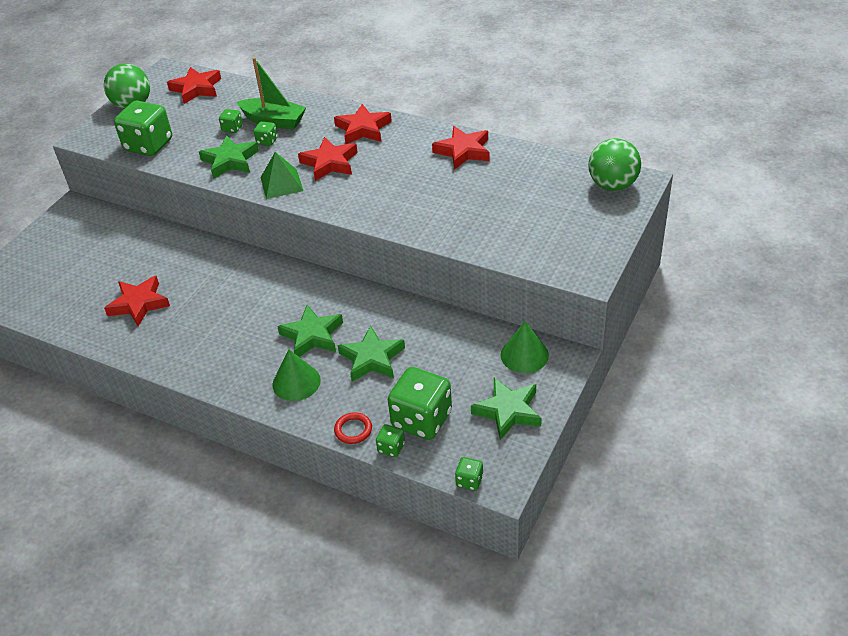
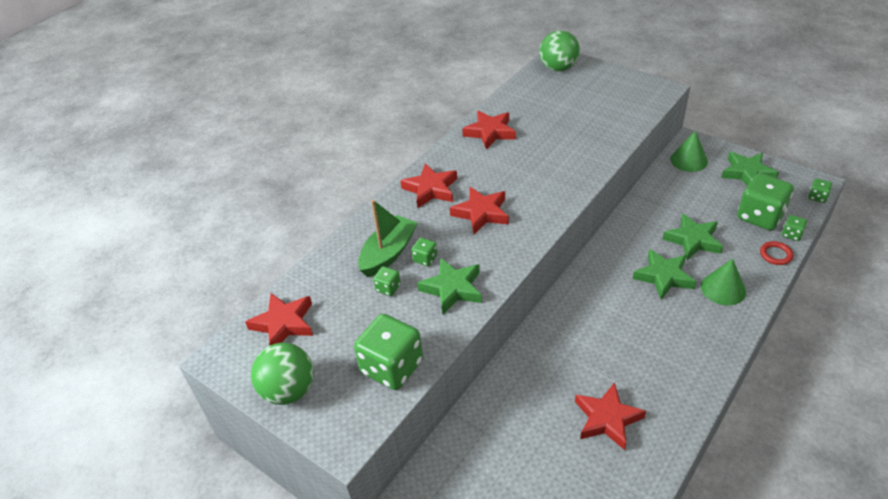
camera: 80 degrees left, 0 degrees up
green pyramid [261,152,303,199] -> none

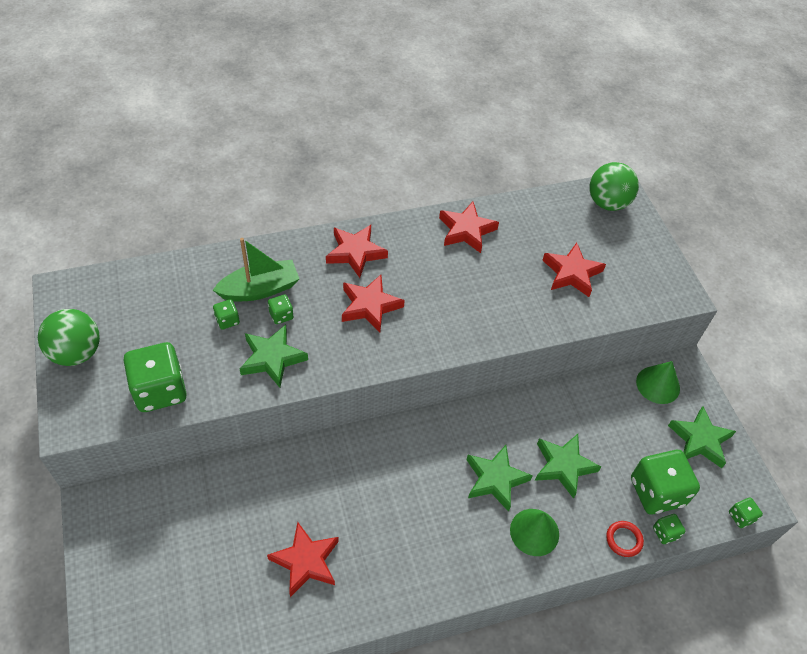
camera: 30 degrees right, 10 degrees up
red star [245,293,313,345] -> red star moved to [542,243,606,297]

